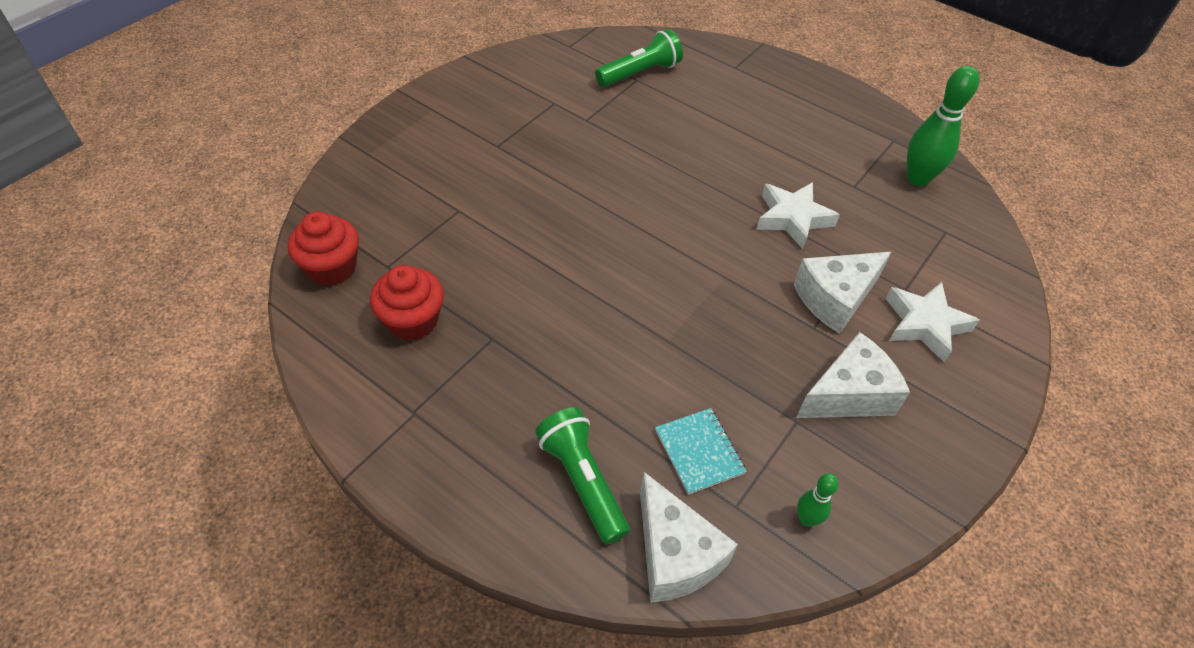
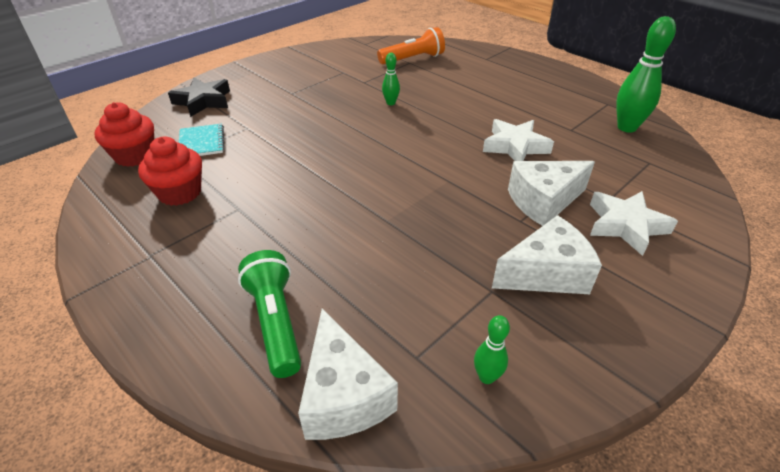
camera: 10 degrees right, 10 degrees down
green flashlight [595,29,683,87] -> orange flashlight [377,27,445,65]
turquoise notebook [655,408,747,495] -> turquoise notebook moved to [179,124,224,156]
none -> black star [168,78,230,117]
none -> green bowling pin [382,53,400,105]

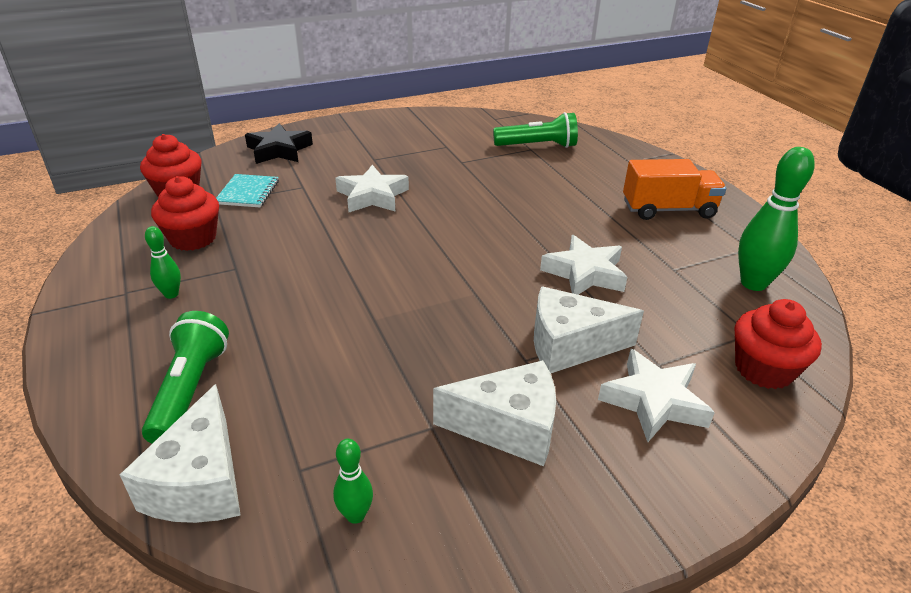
camera: 20 degrees right, 5 degrees down
orange flashlight [377,27,445,65] -> green flashlight [493,112,578,148]
green bowling pin [382,53,400,105] -> green bowling pin moved to [145,226,181,299]
none -> white star [335,165,409,212]
none -> orange truck [623,159,726,220]
none -> red cupcake [735,299,822,389]

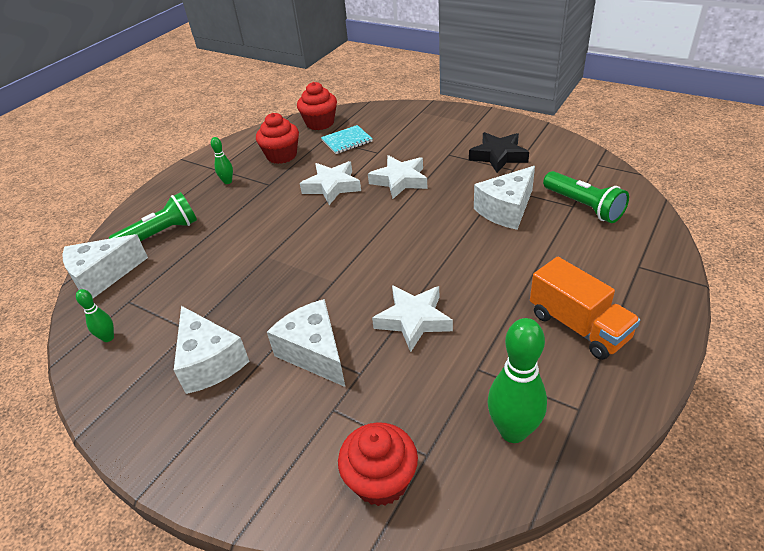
camera: 60 degrees right, 5 degrees up
black star [245,123,313,164] -> black star moved to [469,132,529,173]
white star [598,349,715,442] -> white star moved to [300,161,361,205]
none -> white cheese [474,166,535,230]

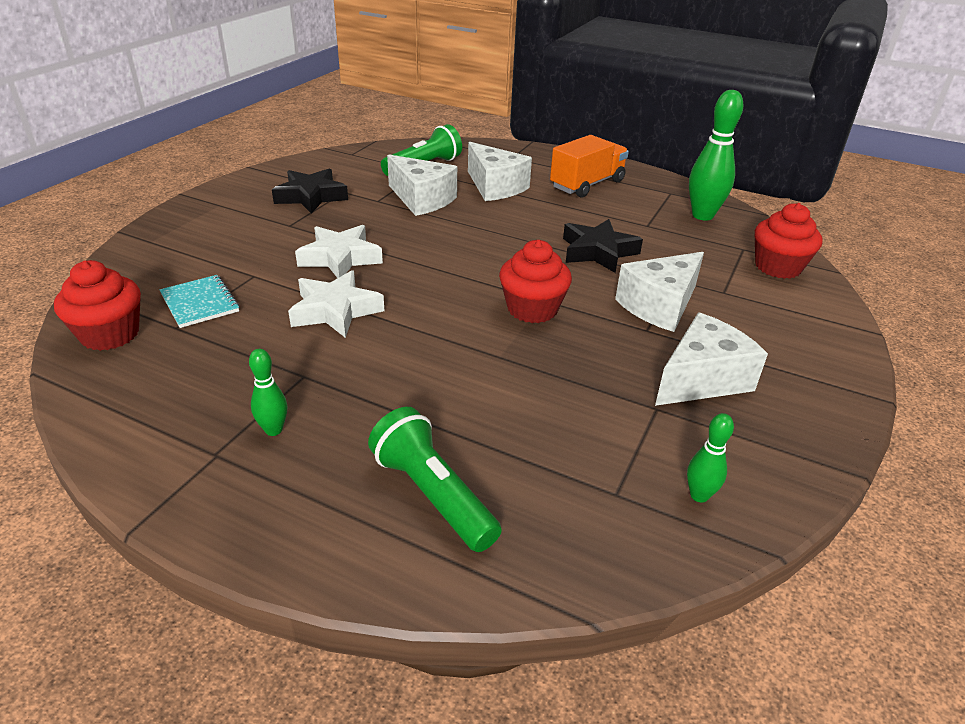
camera: 100 degrees left, 5 degrees down
white cheese [63,234,148,298] -> white cheese moved to [468,142,532,201]
red cupcake [256,113,299,164] -> red cupcake moved to [499,240,572,323]
white star [372,285,453,352] -> black star [563,219,643,273]

